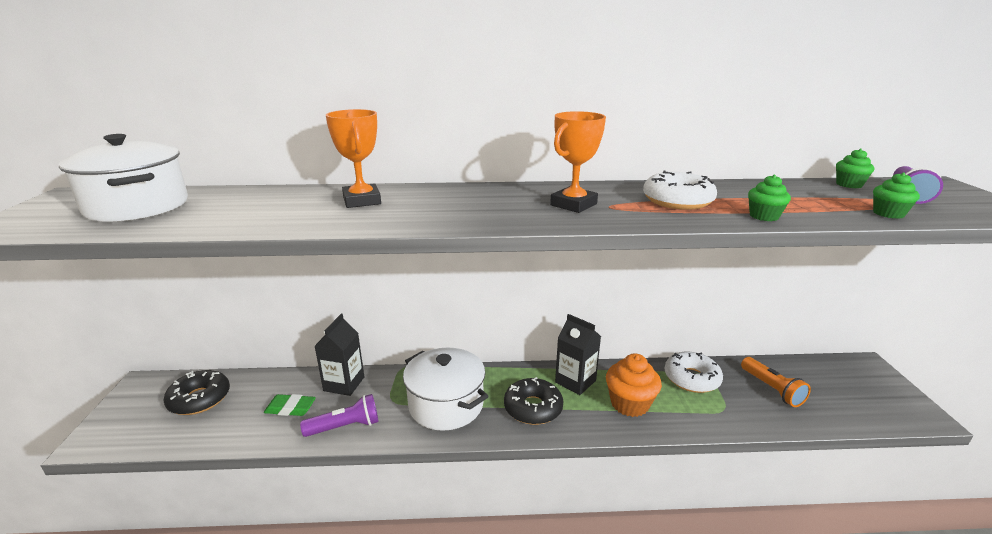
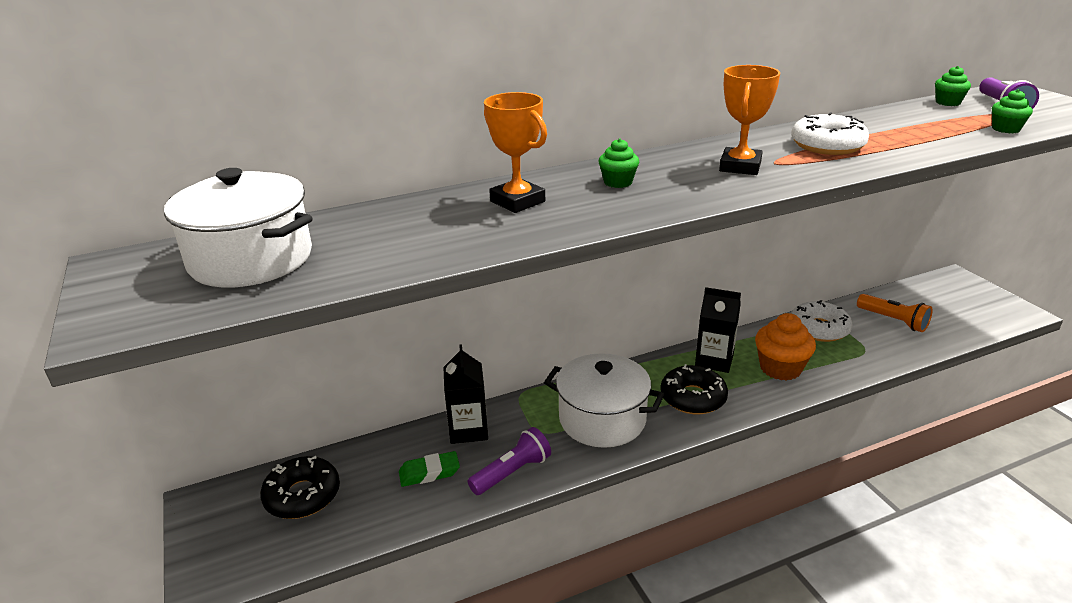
camera: 20 degrees left, 5 degrees up
green cupcake [748,175,791,221] -> green cupcake moved to [598,138,639,188]

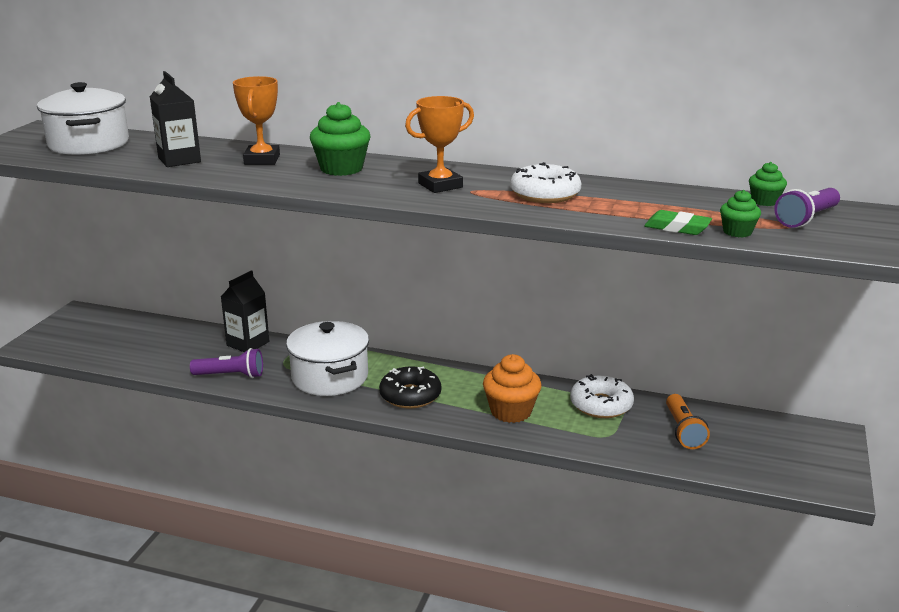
camera: 40 degrees right, 5 degrees down
black donut [260,456,340,519] -> none
green eraser [399,451,460,487] -> green eraser moved to [644,210,712,235]
green cupcake [598,138,639,188] -> green cupcake [310,102,371,176], size x1.79
black carton [695,287,741,373] -> black carton moved to [150,71,201,167]

